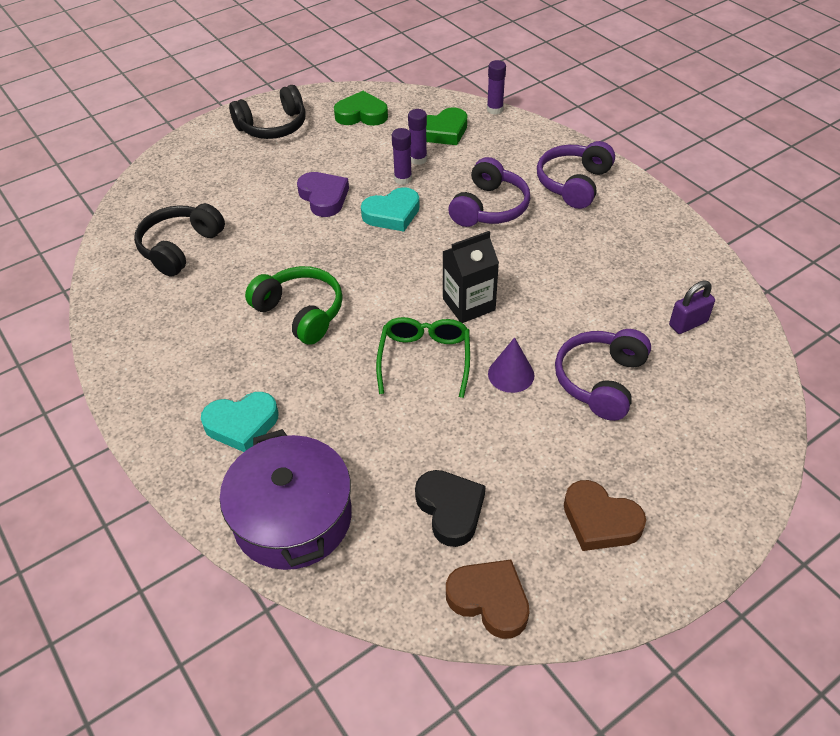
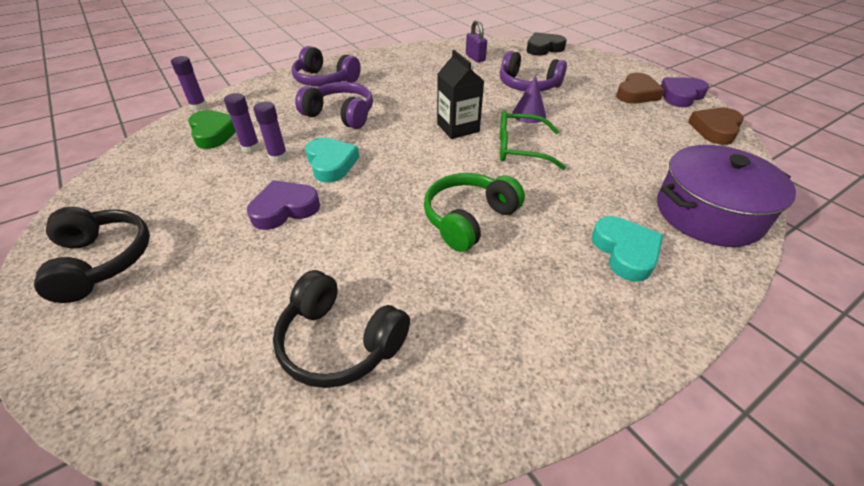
camera: 90 degrees left, 5 degrees down
green heart [334,91,388,126] -> none
black heart [415,470,486,547] -> black heart moved to [527,32,567,56]
none -> purple heart [661,77,709,107]

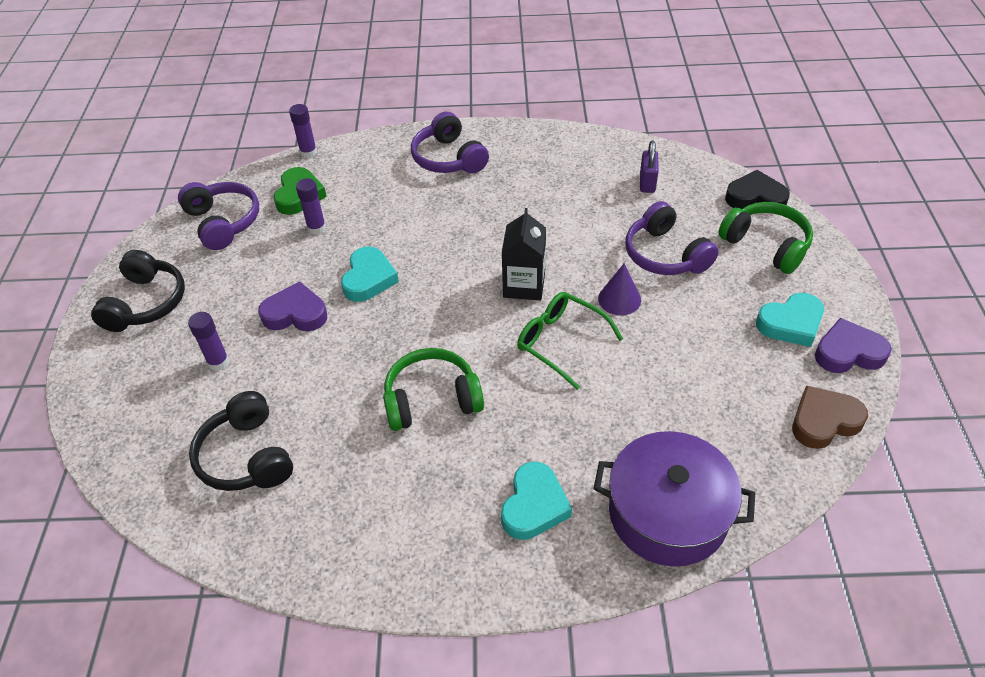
camera: 35 degrees right, 5 degrees up
purple glue stick [253,101,288,162] -> purple glue stick moved to [188,312,229,371]
purple headphones [295,82,373,129] -> purple headphones moved to [178,182,259,250]
brown heart [616,73,665,103] -> turquoise heart [756,293,824,347]
none -> green headphones [718,202,813,274]

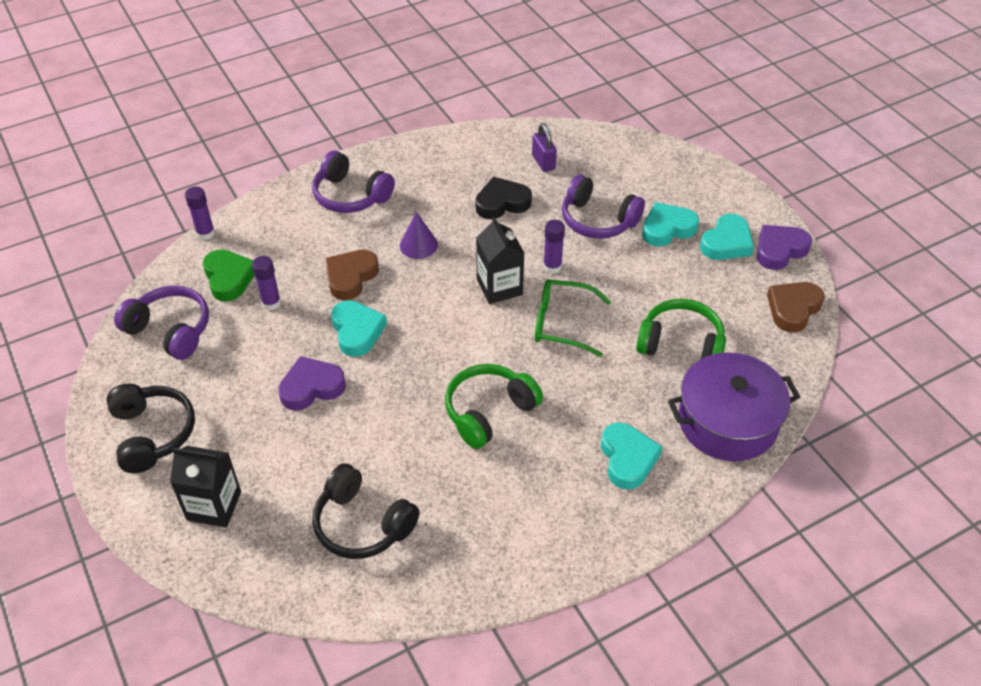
camera: 30 degrees left, 0 degrees up
purple glue stick [188,312,229,371] -> purple glue stick moved to [543,220,565,274]
purple cone [598,263,641,315] -> purple cone moved to [400,212,438,259]
green headphones [718,202,813,274] -> green headphones moved to [636,299,726,359]
black heart [725,170,790,209] -> black heart moved to [475,177,532,219]
none -> black carton [170,446,241,527]
none -> brown heart [326,250,379,300]
none -> turquoise heart [642,202,699,247]

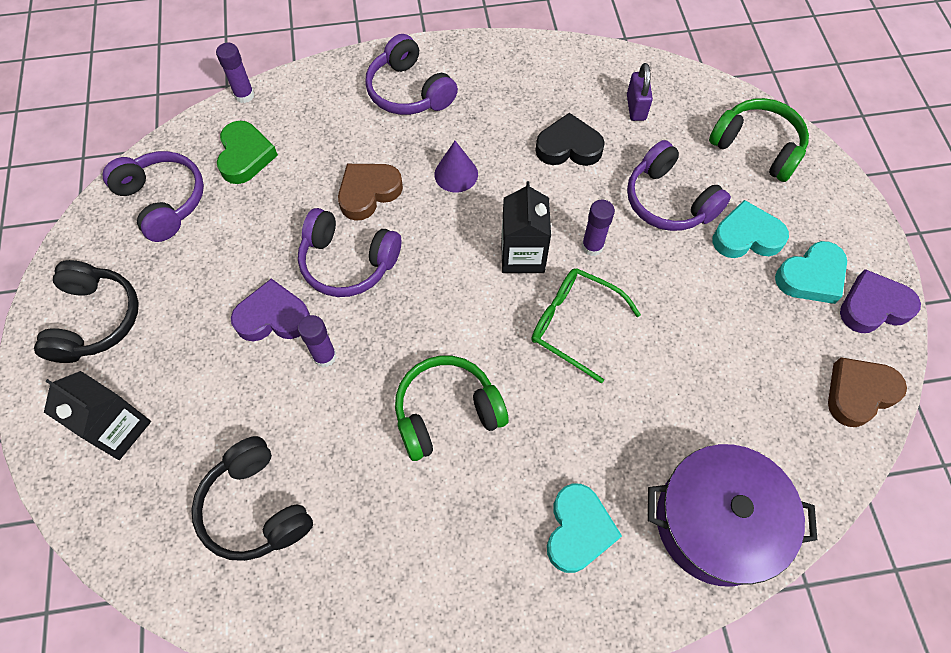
camera: 20 degrees right, 15 degrees up
purple glue stick [252,256,281,310] -> purple glue stick moved to [298,315,337,367]
turquoise heart [331,300,387,357] -> purple headphones [298,208,401,297]
green headphones [636,299,726,359] -> green headphones moved to [709,98,809,182]

